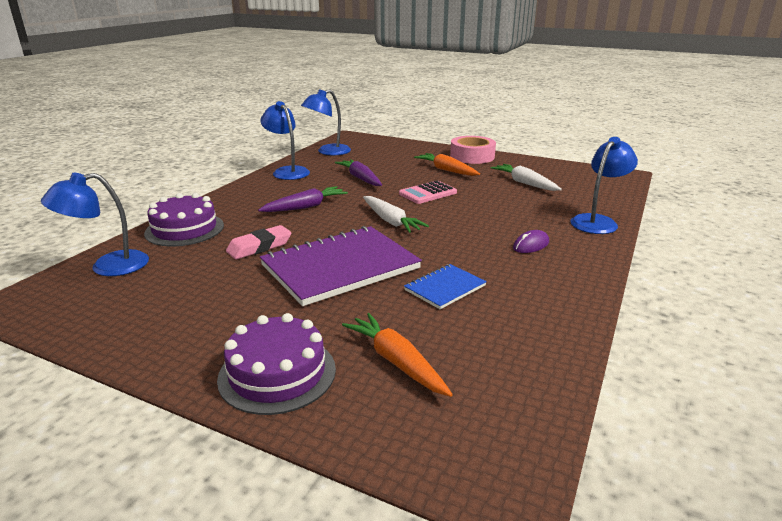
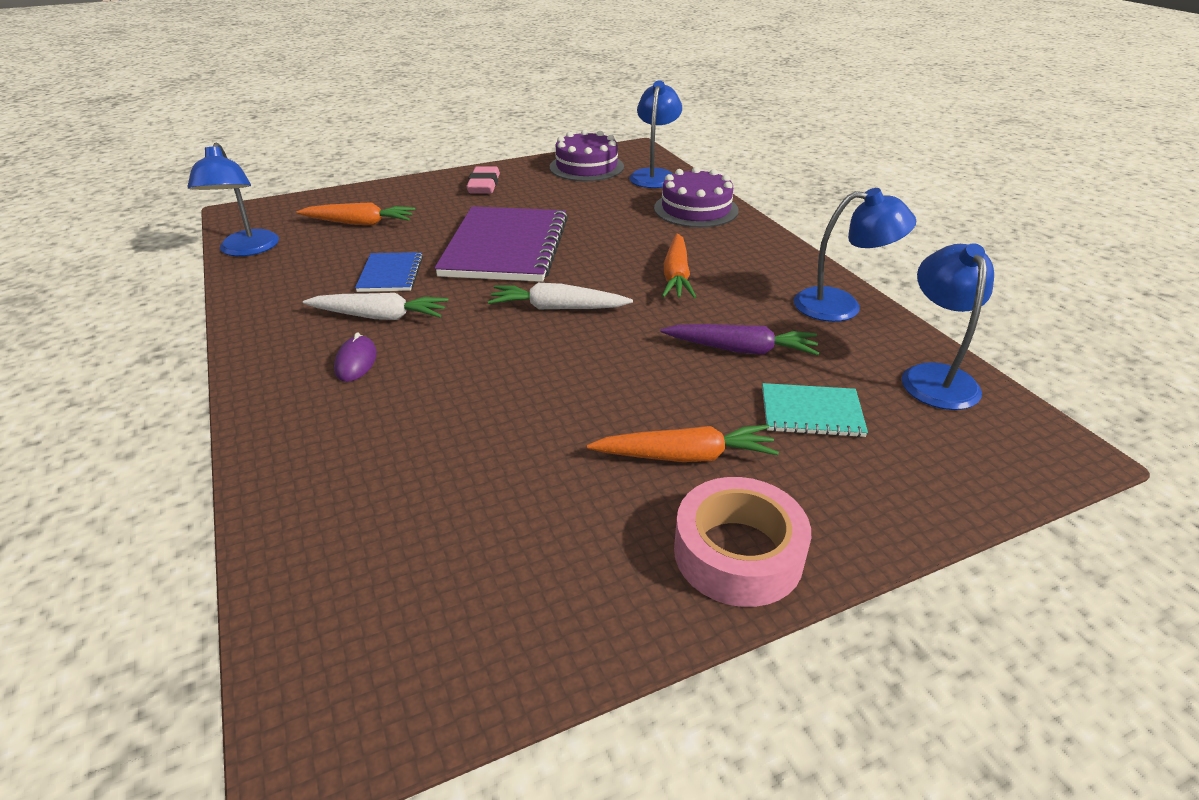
camera: 130 degrees right, 10 degrees up
purple cake [217,313,336,415] -> purple cake moved to [550,130,624,181]
pink eraser [226,225,292,259] -> pink eraser moved to [467,166,500,194]
purple carrot [258,186,348,212] -> orange carrot [662,233,696,298]
pink calculator [399,181,457,204] -> none
white carrot [491,164,562,191] -> white carrot moved to [303,293,449,320]
blue lamp [570,137,638,234] -> blue lamp moved to [187,143,279,256]
none -> turquoise notebook [762,383,868,437]

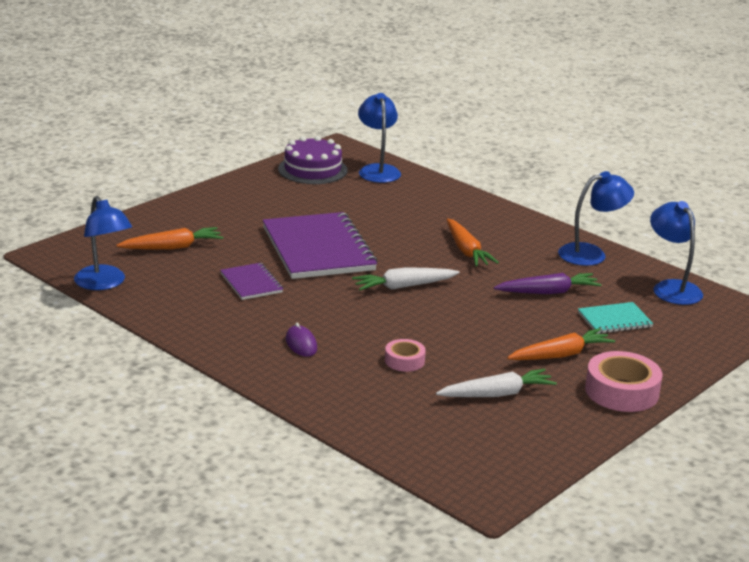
camera: 25 degrees left, 10 degrees down
white carrot [303,293,449,320] -> white carrot moved to [436,369,557,397]
blue notebook [355,252,423,292] -> purple notebook [220,263,283,300]
pink eraser [467,166,500,194] -> none
purple cake [654,167,739,228] -> none
none -> pink tape [385,339,426,372]

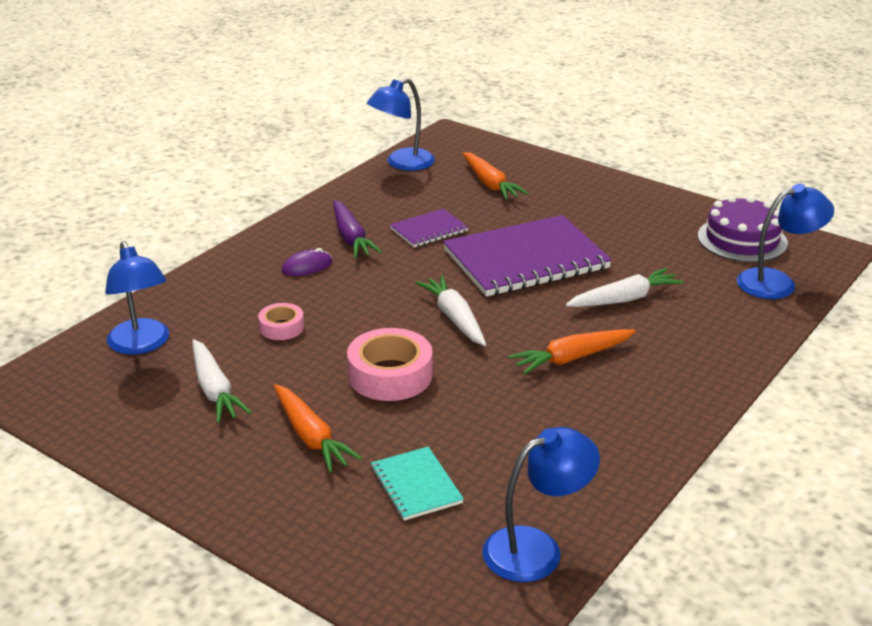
camera: 85 degrees right, 5 degrees up
purple carrot [494,273,602,294] -> purple carrot moved to [333,200,382,258]
blue lamp [558,171,634,266] -> blue lamp moved to [105,241,169,355]
pink tape [585,351,662,412] -> pink tape moved to [347,328,433,401]
none -> white carrot [566,268,684,307]

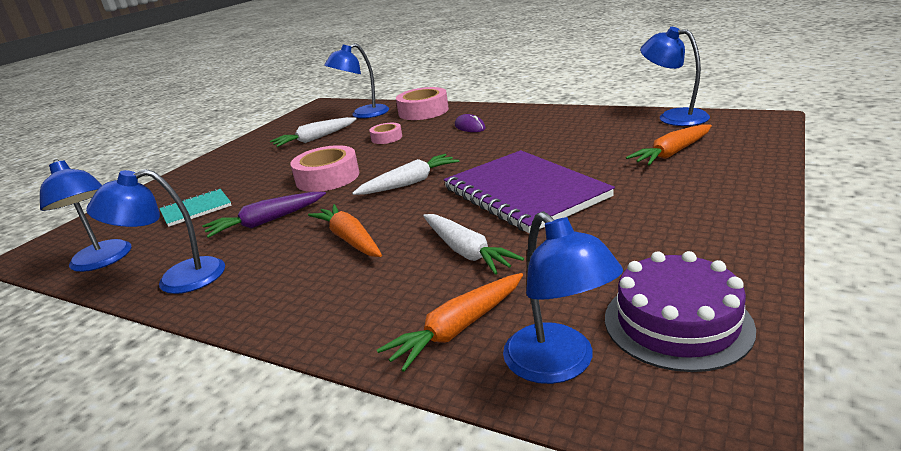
camera: 85 degrees right, 5 degrees down
orange carrot [274,384,362,472] -> orange carrot moved to [377,273,523,372]
purple carrot [333,200,382,258] -> purple carrot moved to [203,192,326,238]
purple notebook [390,208,468,247] -> none
none -> blue lamp [86,169,225,294]
none -> pink tape [396,87,449,120]

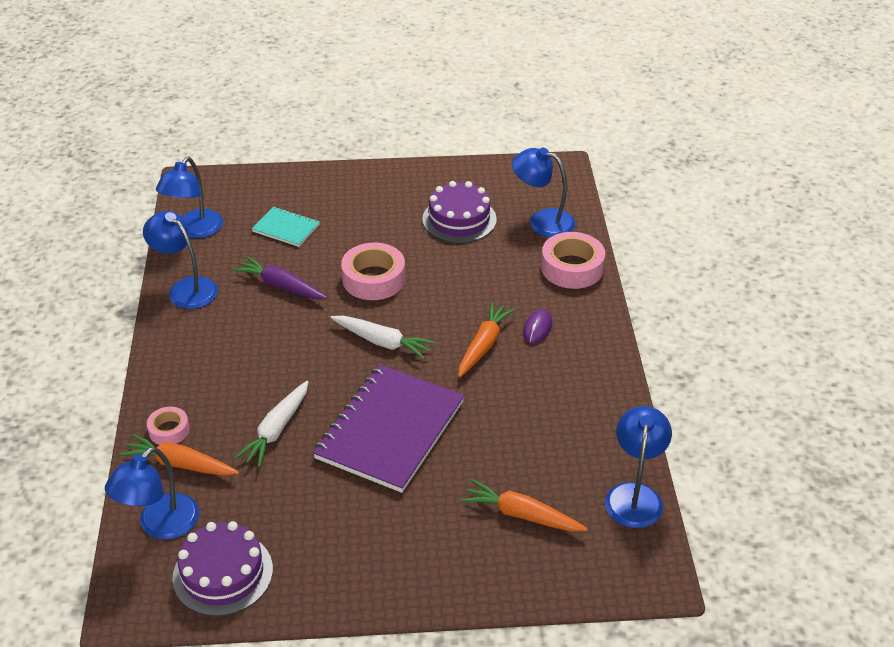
camera: 55 degrees right, 15 degrees up
white carrot [270,117,357,147] -> purple cake [422,181,497,243]
orange carrot [308,204,382,257] -> orange carrot moved to [458,302,515,378]
pink tape [369,123,402,144] -> pink tape moved to [147,407,190,445]

